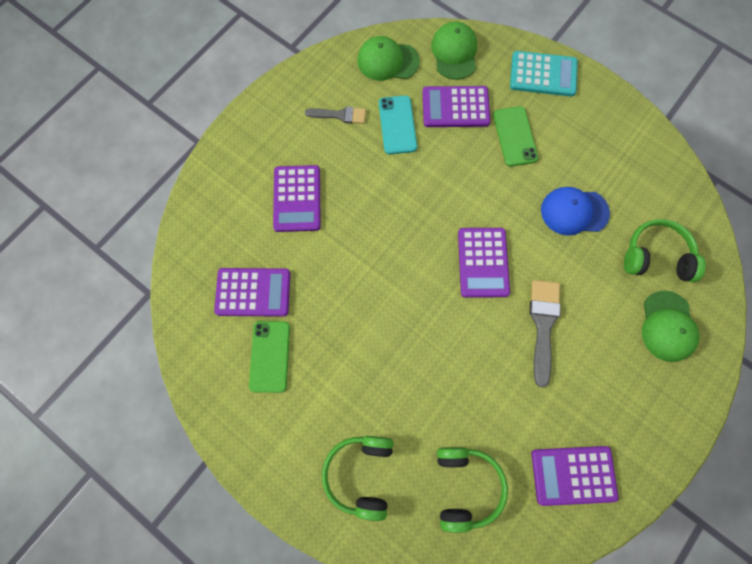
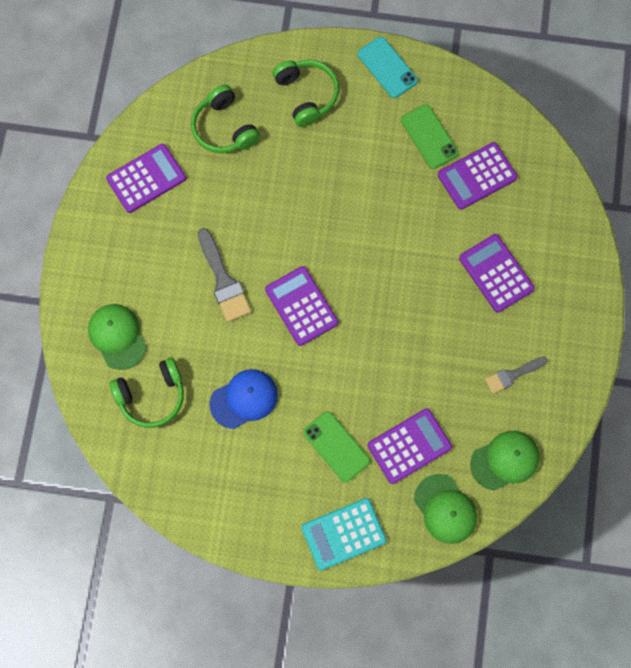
camera: 150 degrees right, 0 degrees up
turquoise phone [379,95,417,154] -> turquoise phone moved to [358,37,418,98]

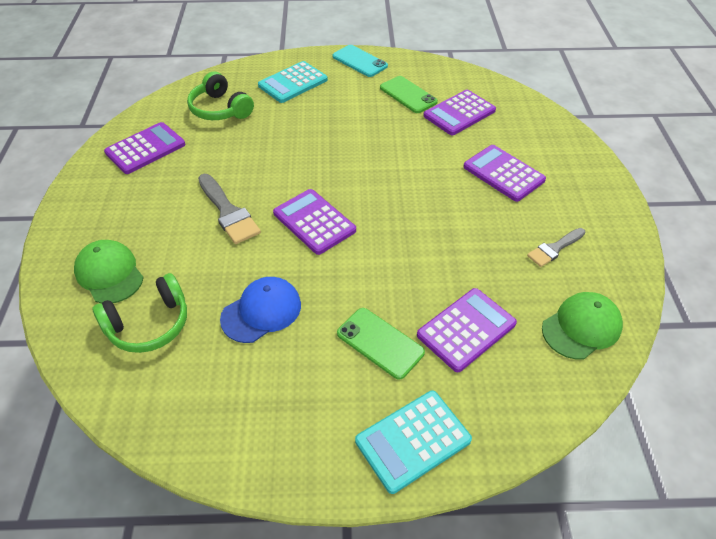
camera: 10 degrees left, 25 degrees down
green headphones [272,60,339,127] -> turquoise calculator [258,61,328,103]
green cap [414,474,477,544] -> none

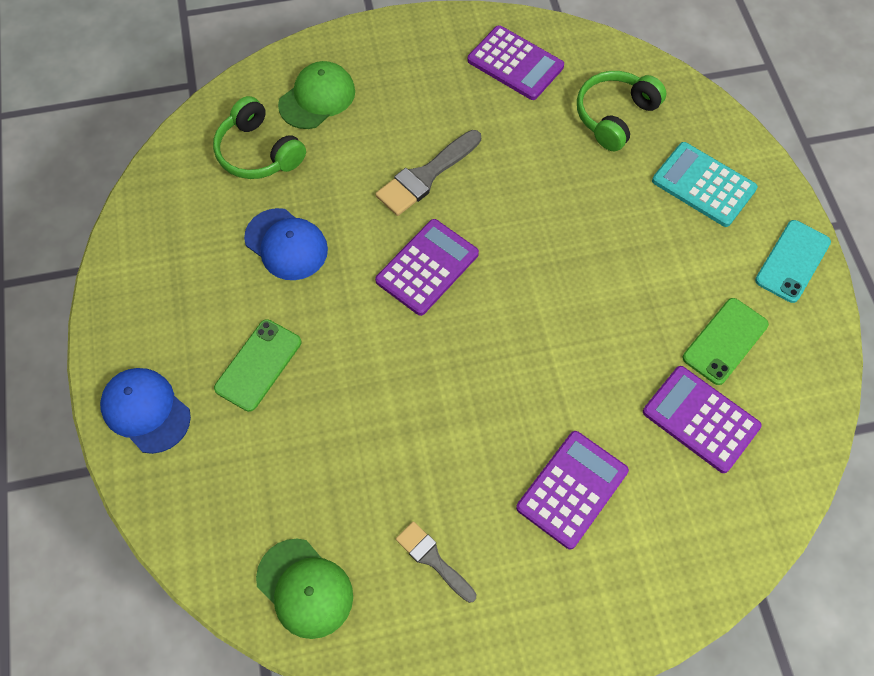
camera: 80 degrees right, 15 degrees up
turquoise calculator [355,391,472,494] -> blue cap [100,368,191,454]
purple calculator [417,288,517,372] -> none

